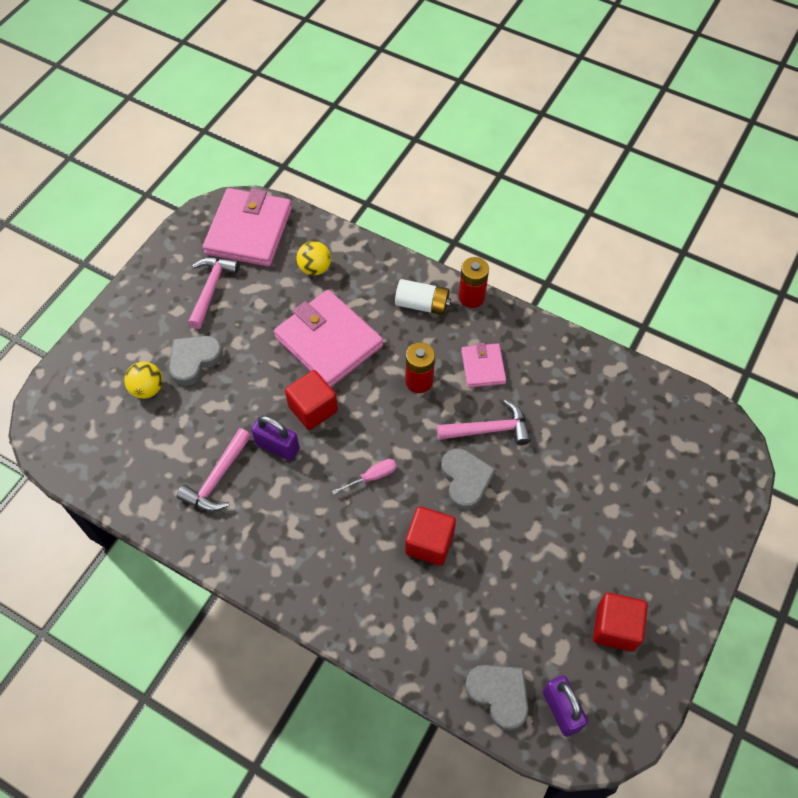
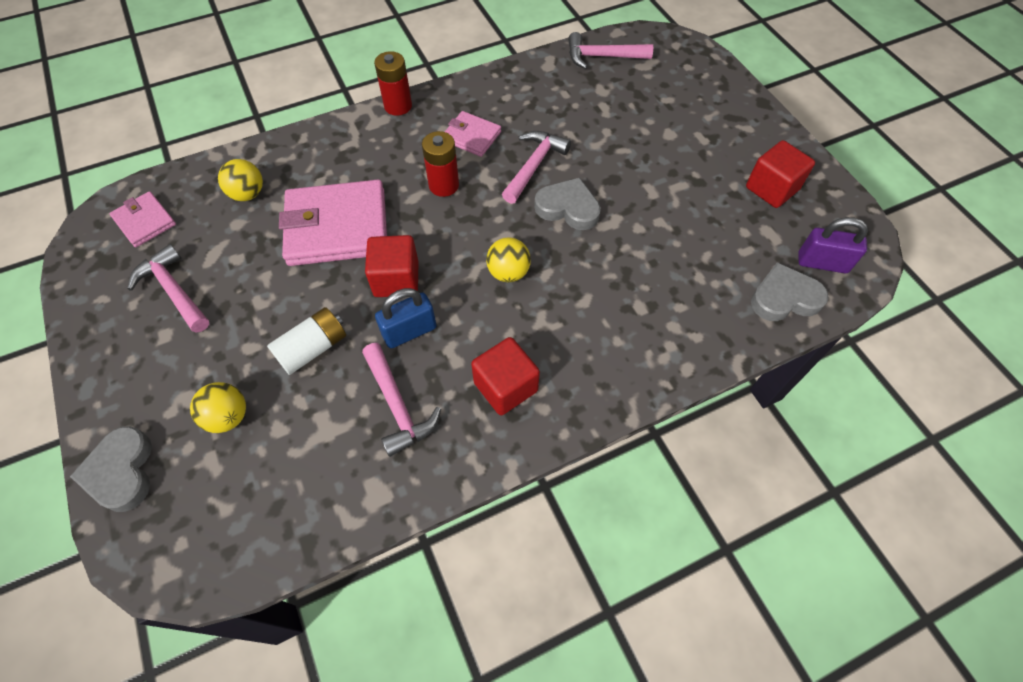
camera: 55 degrees left, 0 degrees up
grey heart [169,336,223,386] -> grey heart moved to [70,426,152,512]
pink wallet [203,188,292,267] -> pink wallet [109,191,176,247], size x0.52
purple padlock [251,416,300,461] -> blue padlock [375,288,437,348]
pink screwdriver [332,459,397,495] -> yellow ball [486,238,531,282]
white battery [395,279,451,315] -> white battery moved to [267,307,346,375]
red cube [405,506,456,566] -> red cube moved to [471,337,540,415]
none -> pink hammer [568,32,653,69]

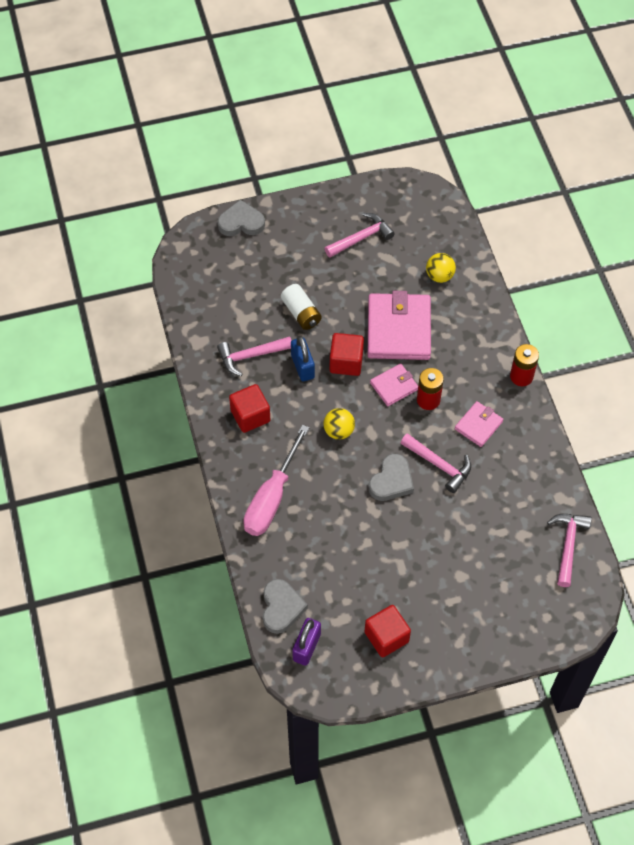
camera: 100 degrees right, 0 degrees up
pink wallet [109,191,176,247] -> pink wallet moved to [370,363,418,406]
yellow ball [190,382,246,433] -> none
none -> pink screwdriver [243,425,309,536]

